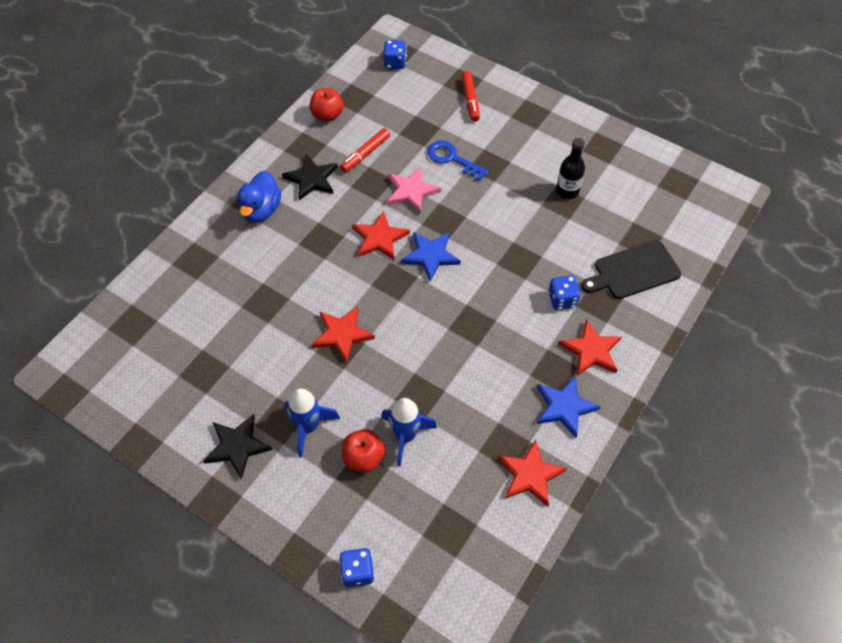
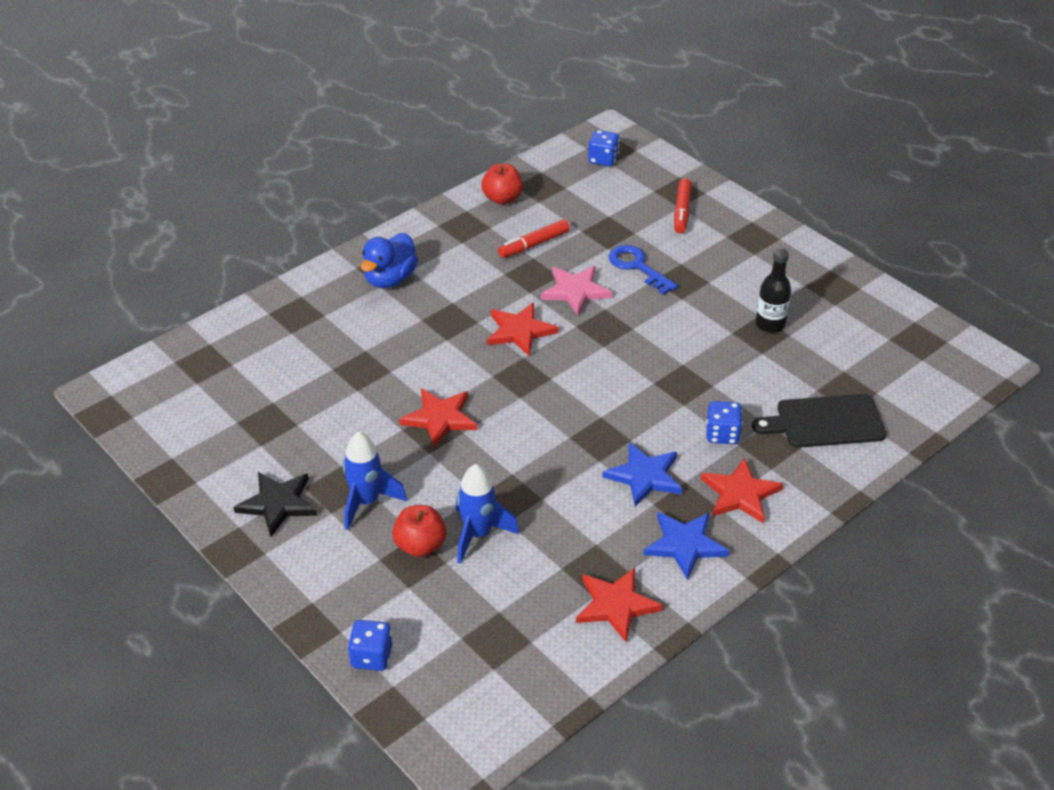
camera: 15 degrees right, 15 degrees down
black star [282,154,338,200] -> none
blue star [401,232,461,282] -> blue star moved to [602,442,682,507]

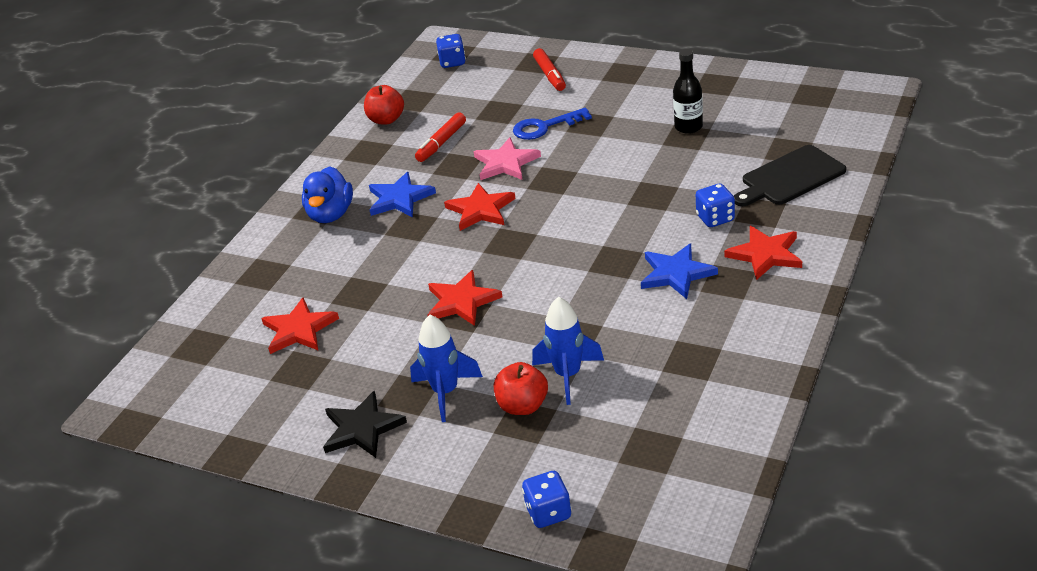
camera: 20 degrees left, 5 degrees down
red star [576,568,663,642] -> red star moved to [261,297,339,354]
blue key [609,245,678,295] -> blue key turned 45 degrees counterclockwise [513,108,592,140]
blue star [643,512,729,580] -> blue star moved to [369,172,436,217]

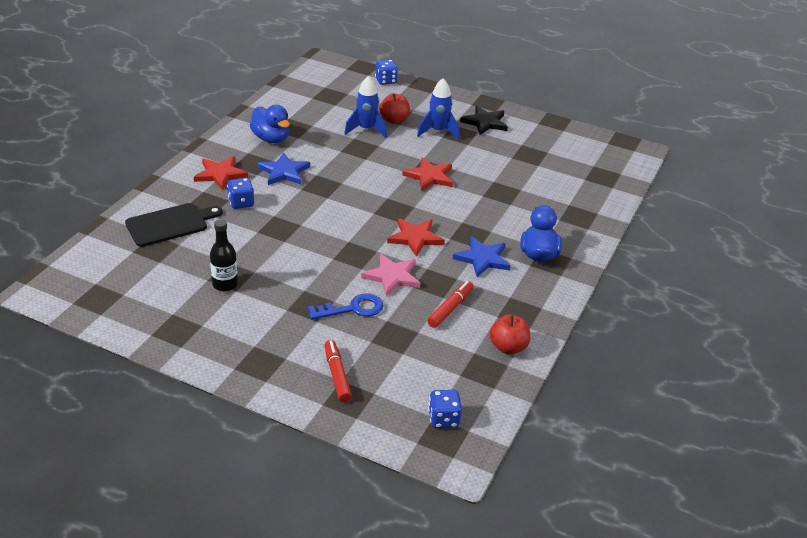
camera: 175 degrees right, 0 degrees up
red star [261,297,339,354] -> none
none -> blue duck [250,105,290,143]

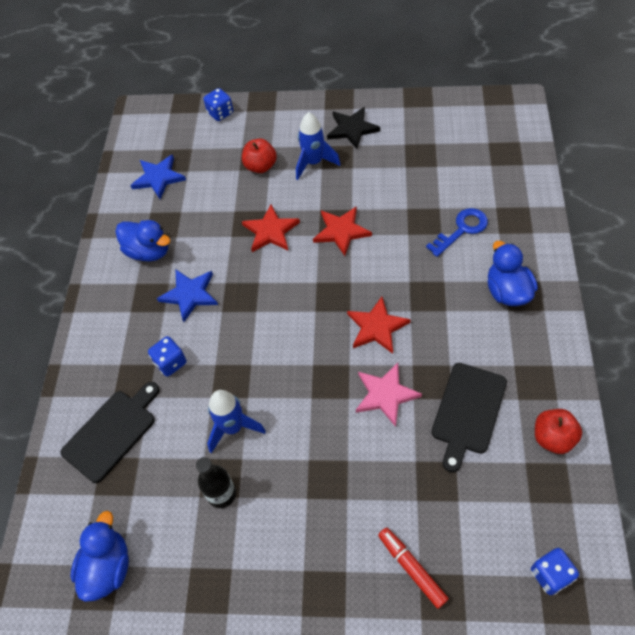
camera: 15 degrees left, 20 degrees up
red star [194,156,248,190] -> red star moved to [242,205,300,252]
blue key [308,293,384,320] -> blue key moved to [426,208,488,257]
blue rocket [344,76,387,138] -> blue rocket moved to [207,390,266,453]
red marker [427,281,473,328] -> black cutting board [432,363,507,473]
blue star [453,237,511,277] -> blue star moved to [130,154,186,199]
none -> blue duck [70,511,129,602]

